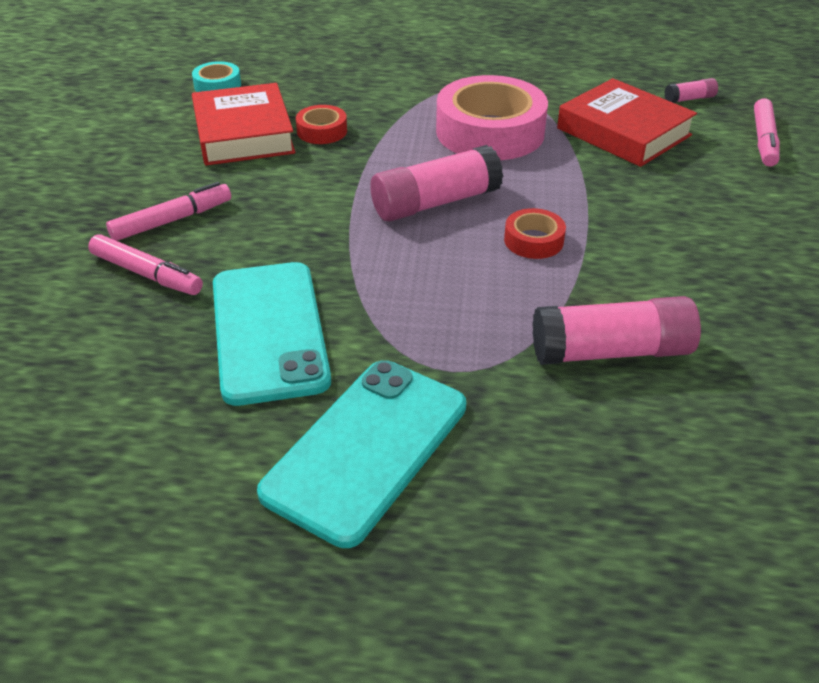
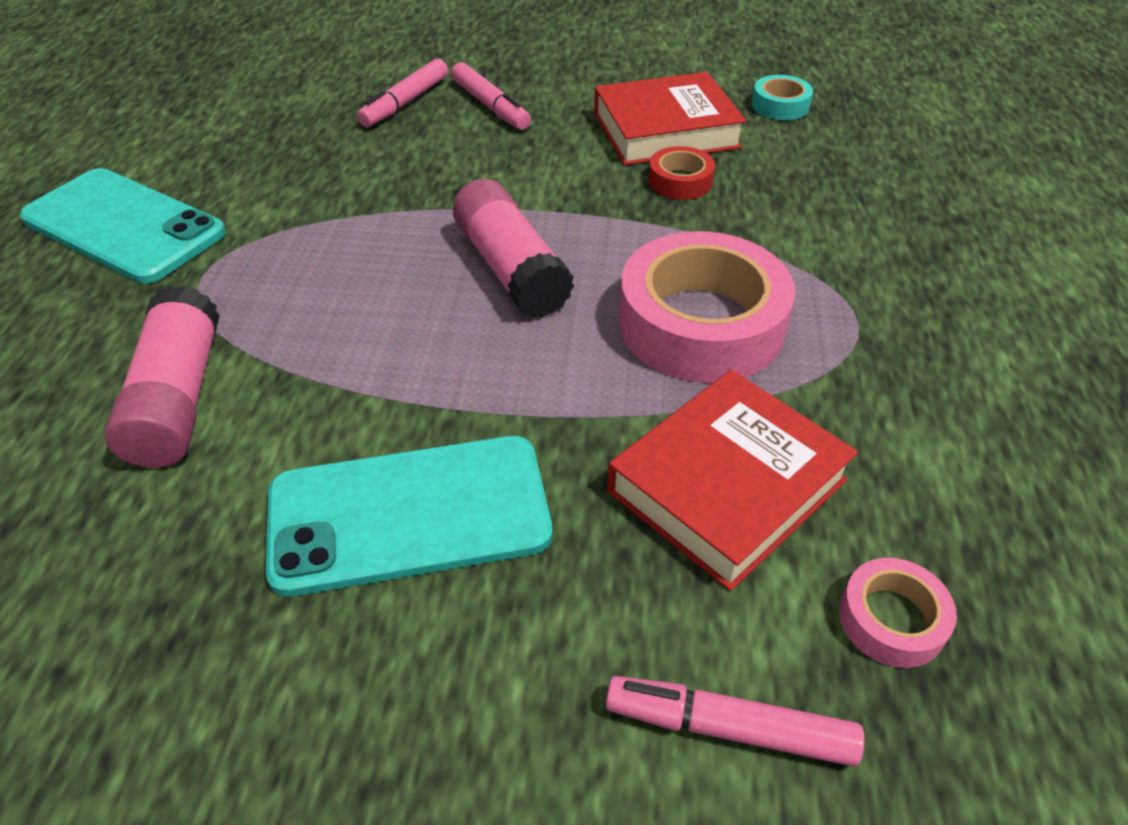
camera: 90 degrees right, 5 degrees up
turquoise phone [213,262,331,406] -> turquoise phone moved to [266,436,552,597]
red tape [504,208,566,259] -> none
pink glue stick [664,78,718,103] -> pink tape [839,558,957,668]

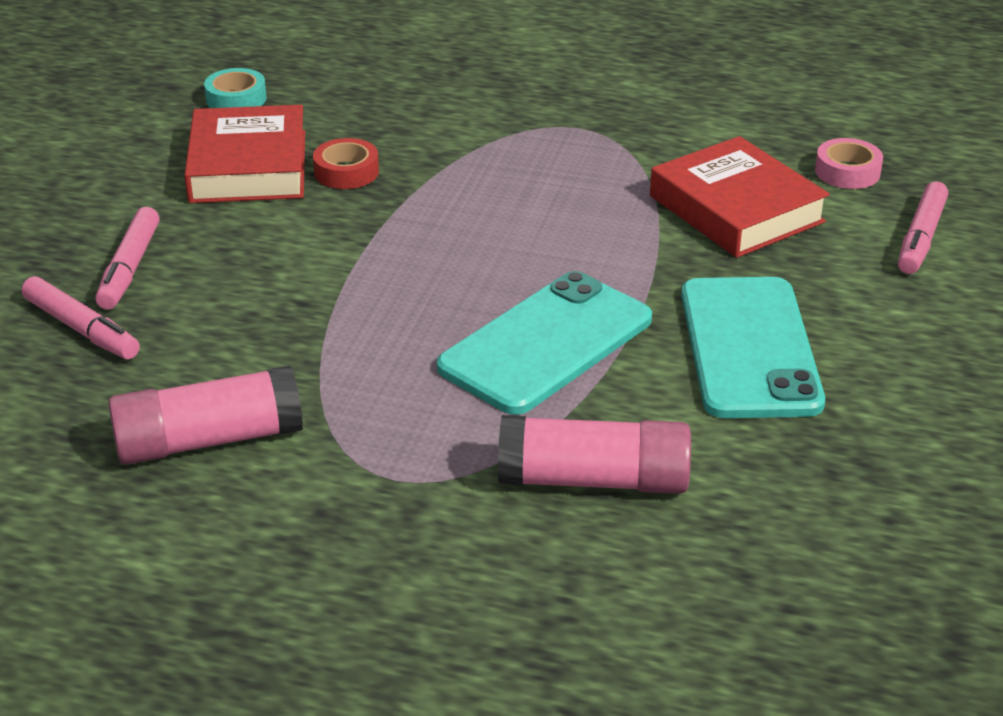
camera: 80 degrees left, 10 degrees down
turquoise phone [20,168,226,283] -> turquoise phone moved to [437,271,652,415]
pink marker [451,62,531,130] -> pink marker turned 120 degrees clockwise [95,207,160,310]
pink glue stick [453,179,574,318] -> pink glue stick moved to [108,365,303,465]
pink tape [619,231,795,383] -> none

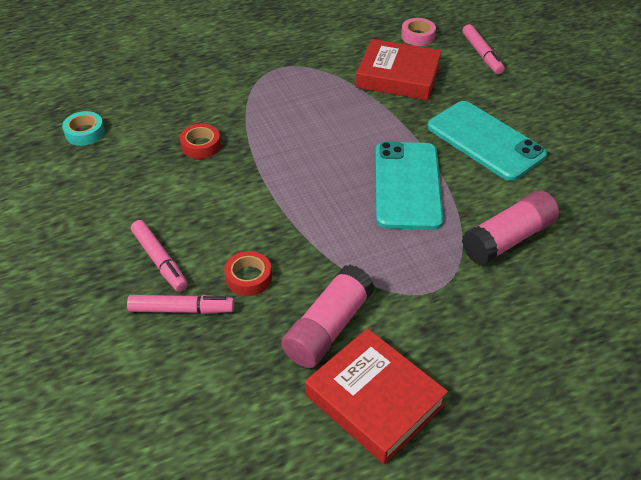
camera: 40 degrees left, 10 degrees up
red book [184,105,305,203] -> red book moved to [305,328,448,464]
none -> red tape [224,251,272,296]

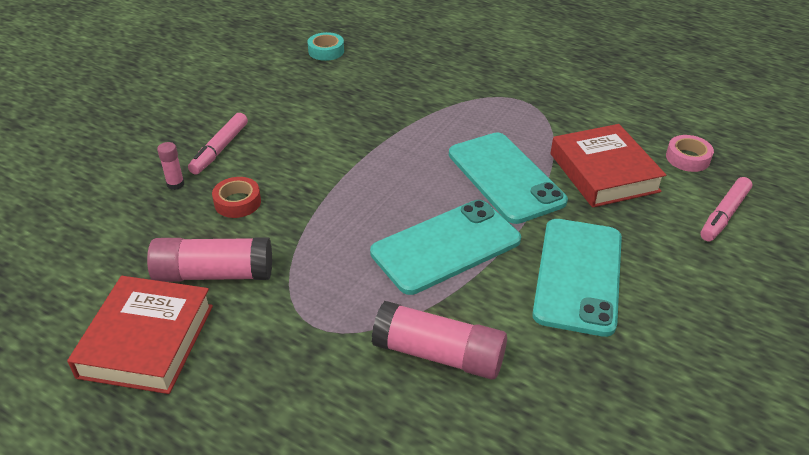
camera: 55 degrees right, 5 degrees down
pink marker [127,295,234,314] -> pink glue stick [157,142,184,190]
red tape [180,124,221,159] -> none
none -> turquoise phone [449,132,568,224]

